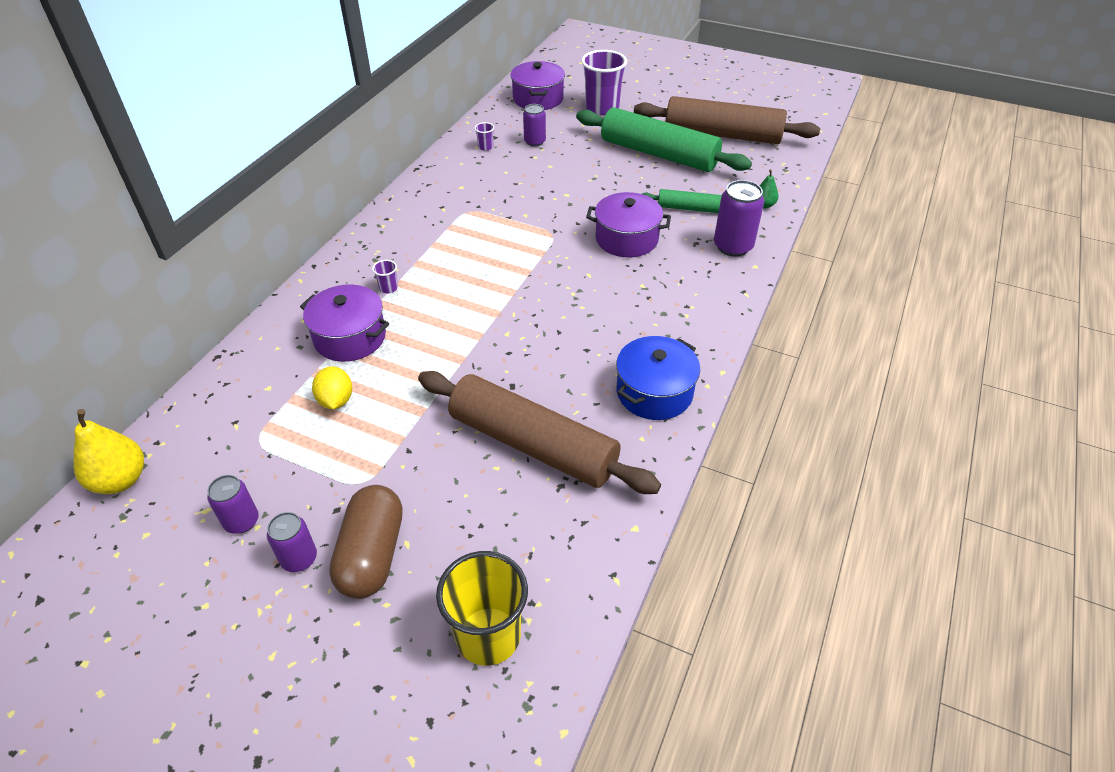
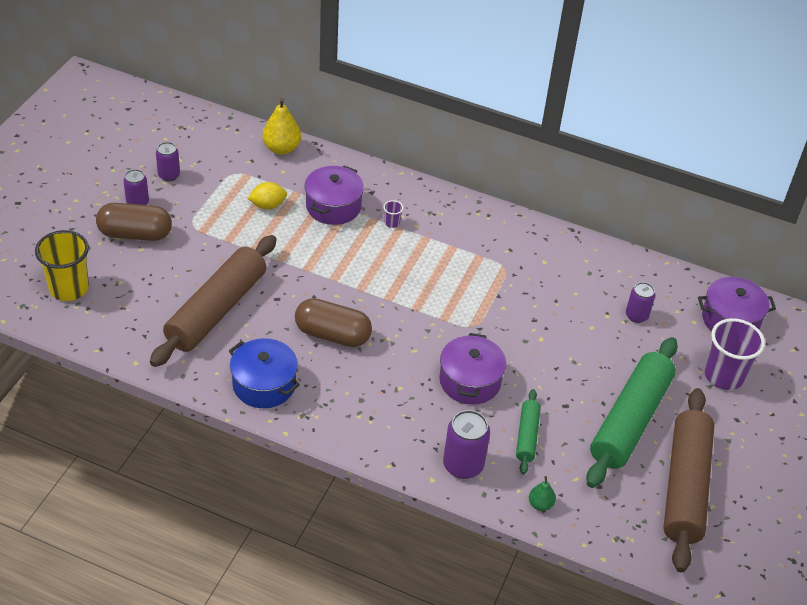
camera: 85 degrees right, 0 degrees up
yellow pear [74,409,144,494] -> yellow pear moved to [262,98,301,155]
purple cup [474,122,494,151] -> none
none -> brown capsule [295,298,372,347]

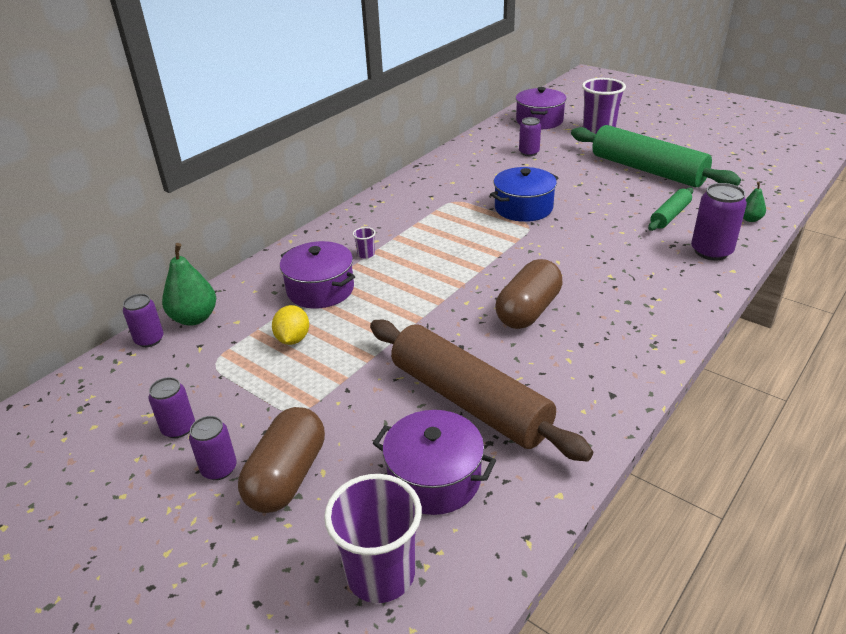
camera: 70 degrees left, 10 degrees down
yellow cup [35,230,89,301] -> purple cup [324,474,422,603]
blue pot [229,338,300,408] -> blue pot moved to [490,167,559,222]
yellow pear [262,98,301,155] -> green pear [162,243,216,326]
purple pot [439,333,506,405] -> purple pot moved to [373,410,496,515]
green rolling pin [516,389,541,474] -> green rolling pin turned 75 degrees counterclockwise [648,187,693,231]
brown rolling pin [663,388,715,572] -> none
none -> purple can [123,294,164,347]

